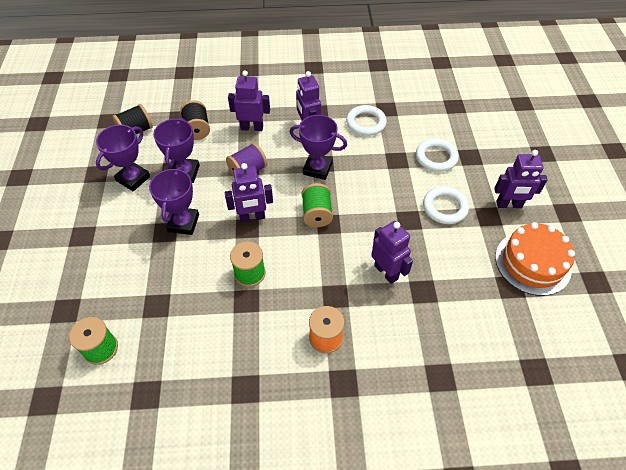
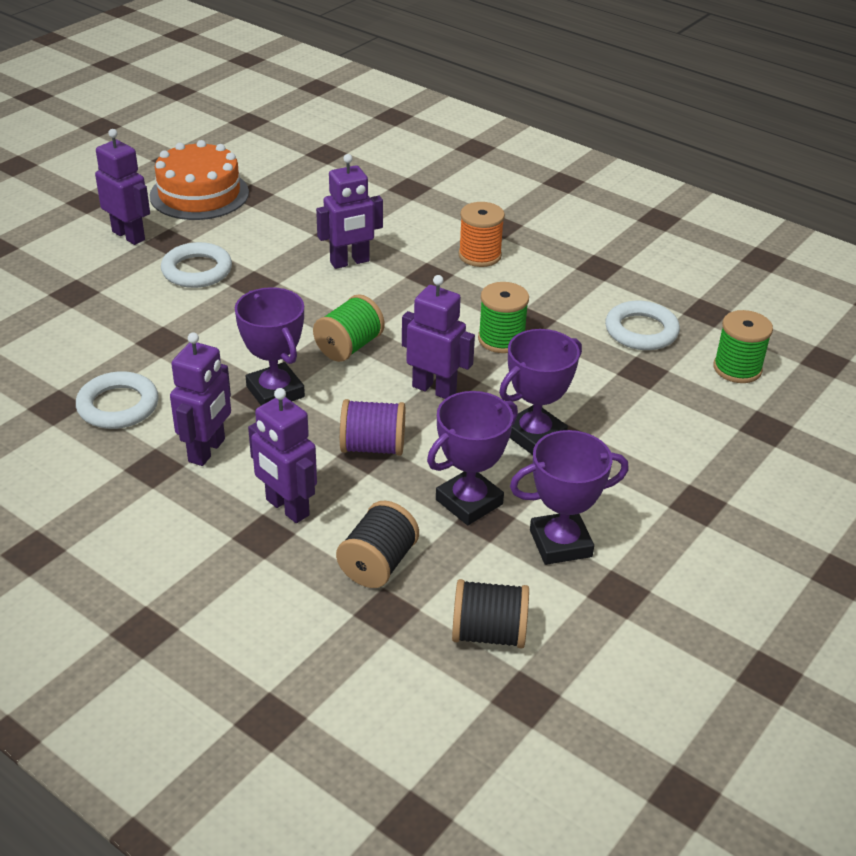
camera: 140 degrees left, 15 degrees down
purple robot [371,221,413,284] -> purple robot turned 120 degrees counterclockwise [316,154,383,269]
white ring [416,138,459,172] -> white ring moved to [605,301,680,350]

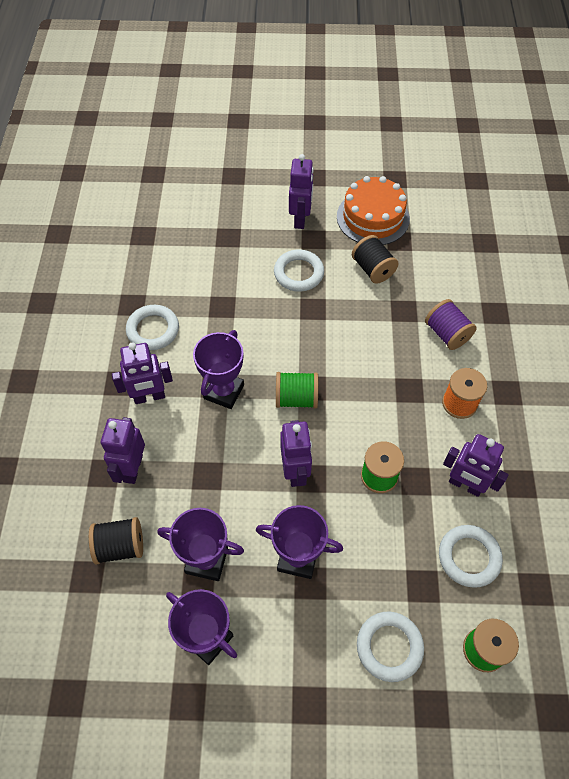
camera: 55 degrees right, 20 degrees up
purple robot [316,154,383,269] -> purple robot moved to [443,434,508,497]
purple spool [340,399,405,456] -> purple spool moved to [425,299,477,350]
black spool [452,579,529,648] -> black spool moved to [352,235,398,284]
none -> white ring [357,612,424,682]

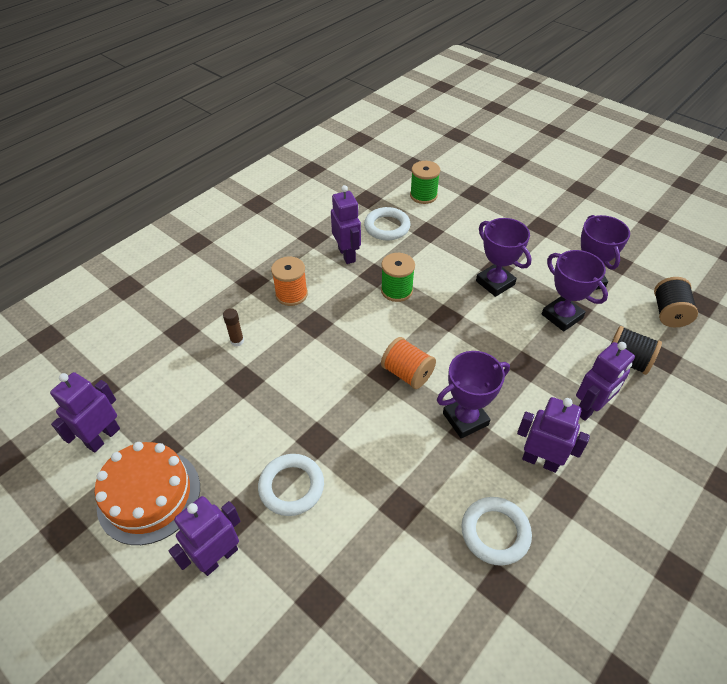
camera: 140 degrees left, 10 degrees down
green spool [276,372,318,408] -> orange spool [381,337,436,389]
purple robot [280,420,312,487] -> purple robot moved to [50,372,120,453]
black spool [352,235,398,284] -> black spool moved to [654,277,698,327]
white ring [357,612,424,682] -> none
purple spool [425,299,477,350] -> brown glue stick [223,308,244,346]

